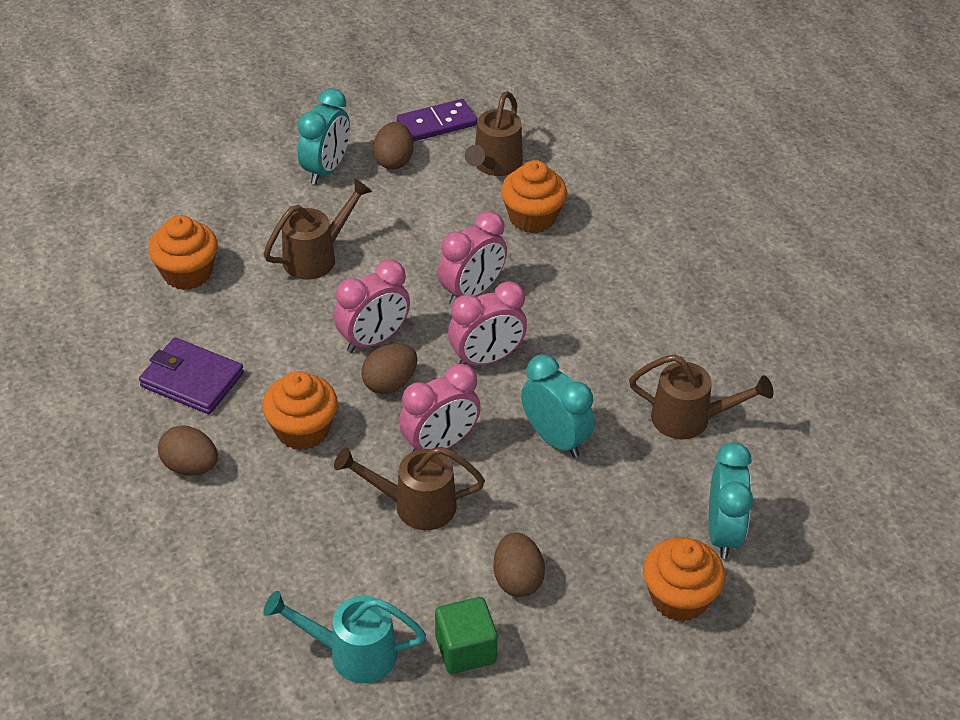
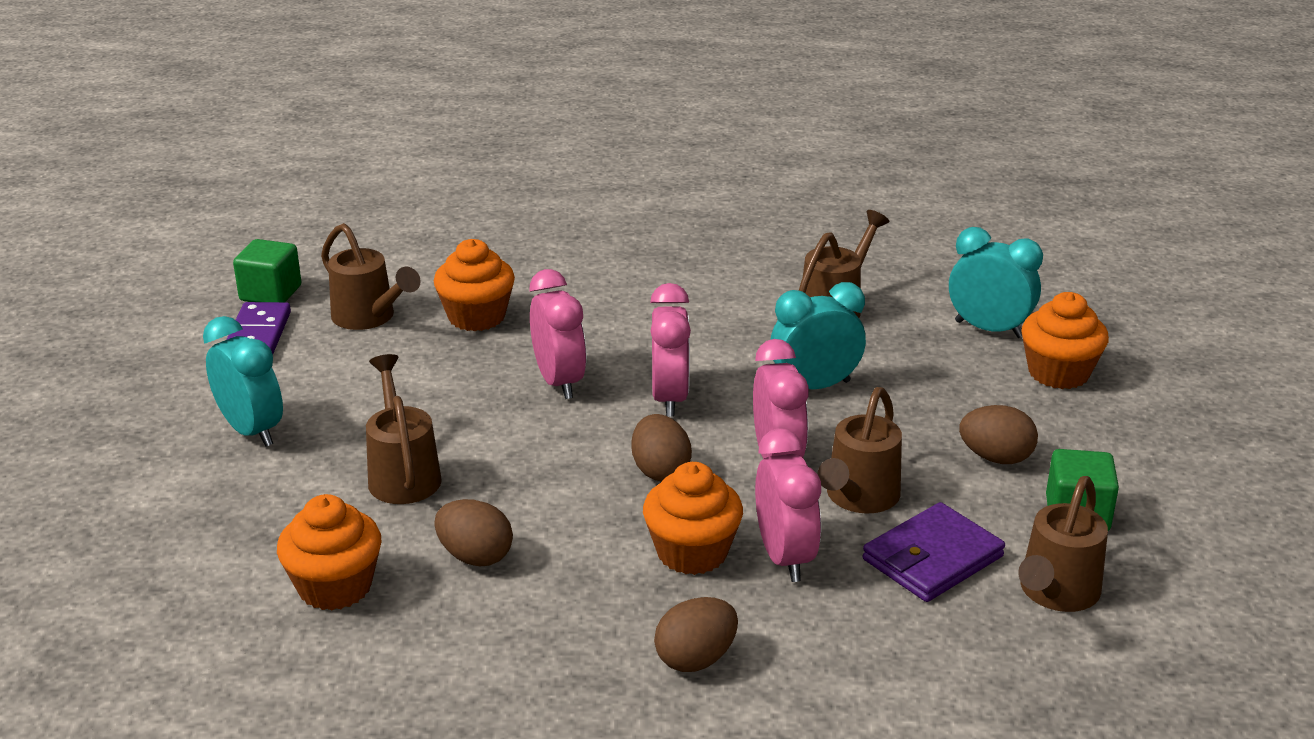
camera: 65 degrees left, 15 degrees down
purple wallet [139,338,244,414] -> purple wallet moved to [863,502,1005,602]
turquoise watering can [264,591,426,683] -> brown watering can [1018,476,1108,612]
pink clock [334,260,410,353] -> pink clock moved to [755,428,821,582]
brown egg [373,122,413,169] -> brown egg moved to [434,499,513,566]
none -> green cube [233,239,301,302]

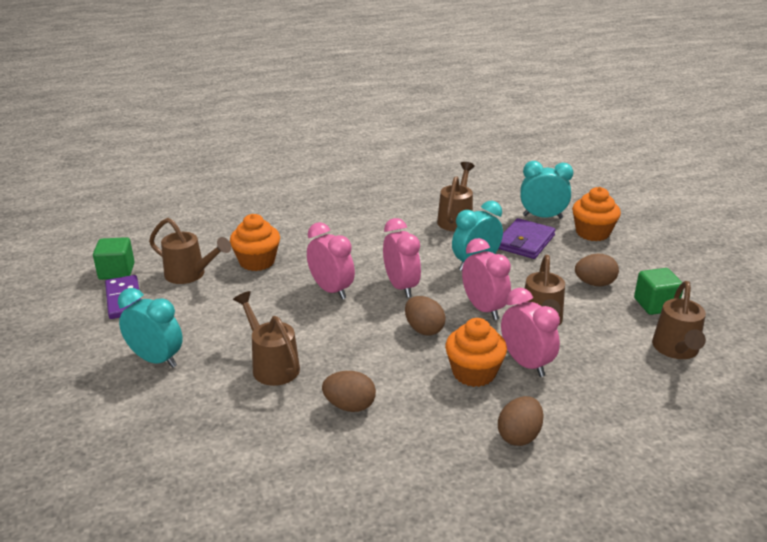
camera: 20 degrees left, 0 degrees up
orange cupcake [277,494,381,611] -> none
purple wallet [863,502,1005,602] -> purple wallet moved to [498,218,556,259]

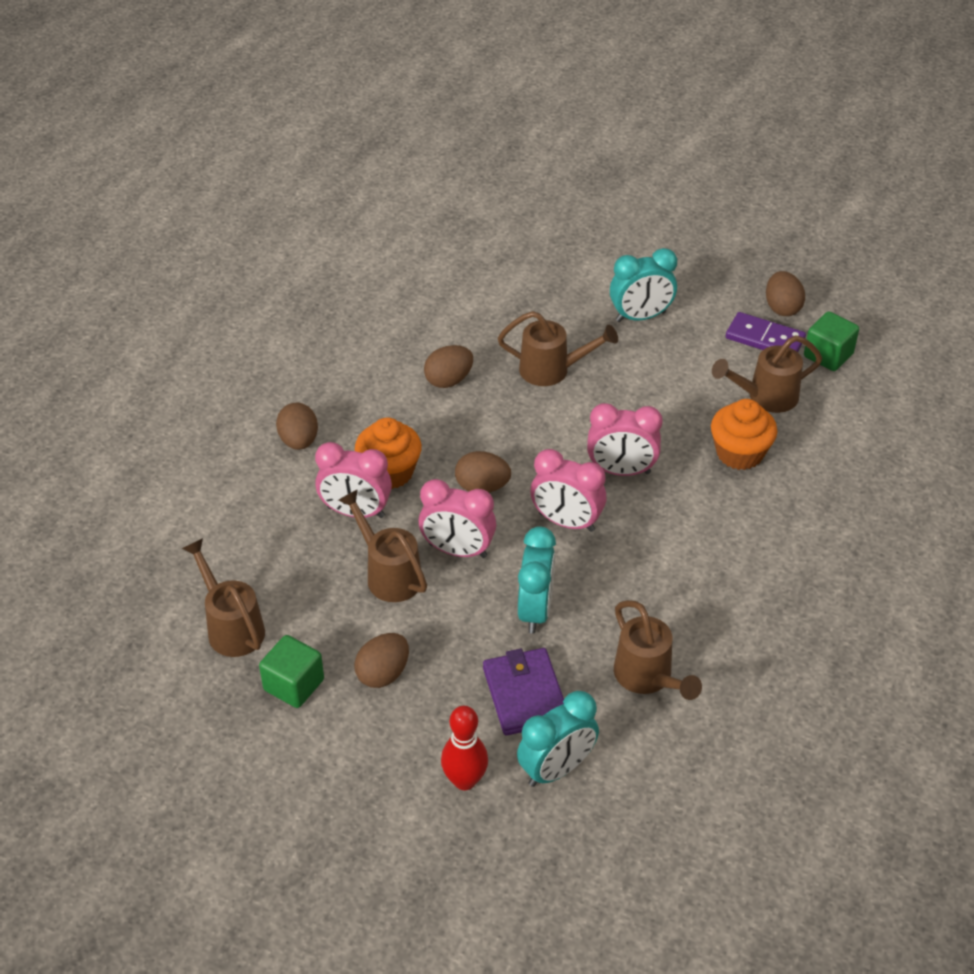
camera: 135 degrees right, 15 degrees up
orange cupcake [572,187,621,241] -> red bowling pin [441,706,488,790]
none -> brown egg [766,271,805,316]

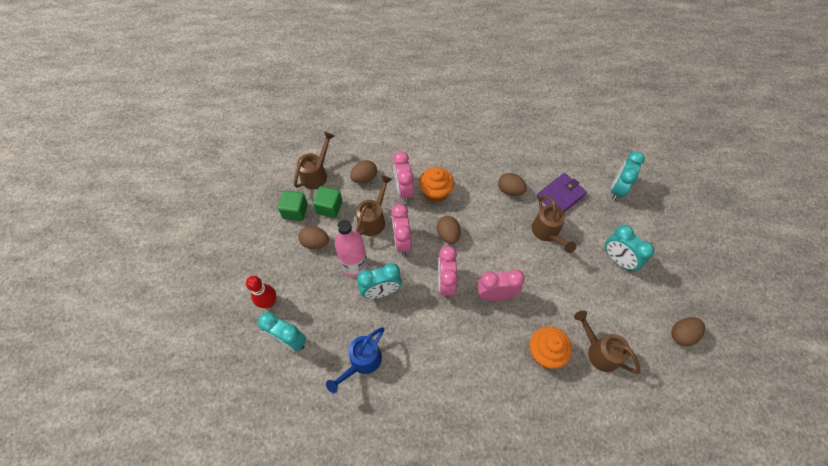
camera: 65 degrees right, 15 degrees up
brown egg [276,403,318,450] -> brown egg moved to [350,160,377,184]
purple wallet [483,648,564,736] -> purple wallet moved to [537,173,587,212]
pink clock [587,403,663,476] -> pink clock turned 105 degrees clockwise [477,269,525,301]
brown watering can [614,600,702,700] -> blue watering can [326,327,385,393]
purple domino [726,312,806,352] -> none
green cube [804,311,859,371] -> green cube moved to [313,186,342,218]
none -> pink bottle [335,220,368,278]
none -> turquoise clock [611,151,645,200]

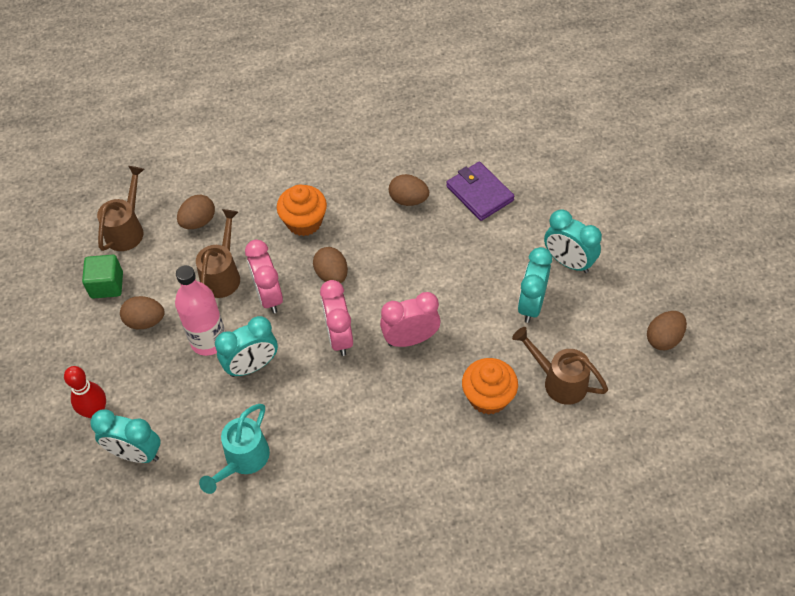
camera: 10 degrees left, 5 degrees down
green cube [313,186,342,218] -> none
blue watering can [326,327,385,393] -> turquoise watering can [199,404,270,494]
pink clock [393,151,414,202] -> none
brown watering can [532,195,576,253] -> none
purple wallet [537,173,587,212] -> purple wallet turned 75 degrees counterclockwise [446,162,514,221]
turquoise clock [611,151,645,200] -> turquoise clock moved to [518,247,552,323]

